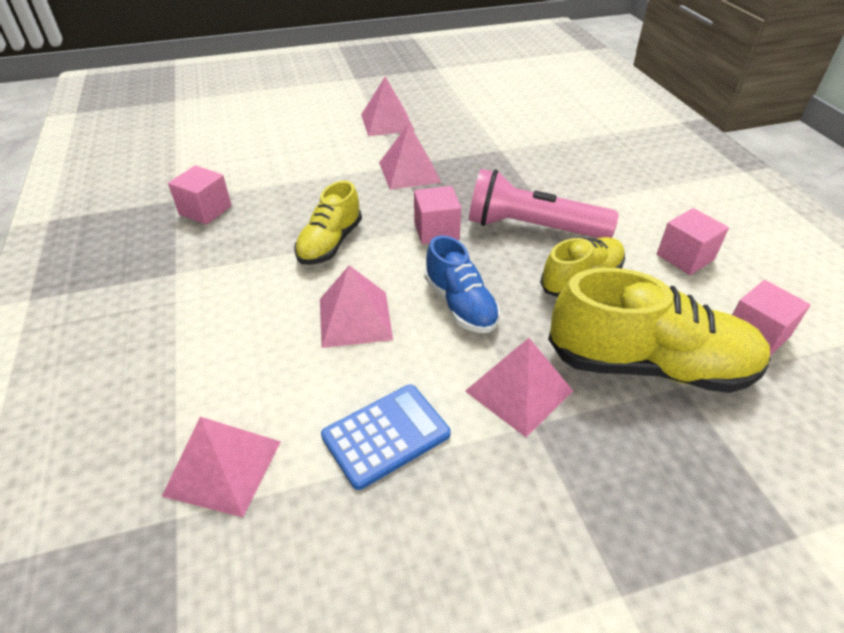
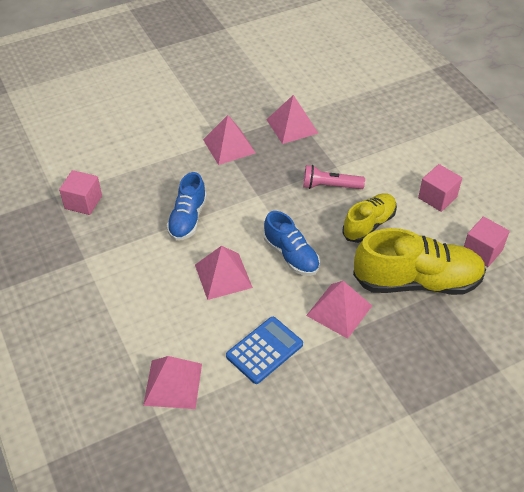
camera: 10 degrees left, 5 degrees up
yellow shoe [294,180,362,265] -> blue shoe [167,172,207,241]
pink pyramid [361,77,414,136] -> pink pyramid moved to [266,95,318,144]
pink cube [414,186,461,244] -> none
pink flashlight [469,169,619,238] -> pink flashlight [303,165,365,189], size x0.60

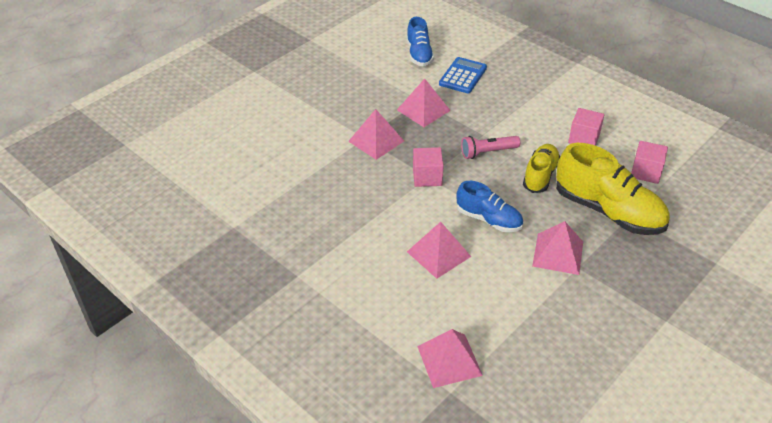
camera: 20 degrees left, 5 degrees down
pink cube [59,170,102,215] -> pink cube moved to [413,147,444,187]
blue shoe [167,172,207,241] -> blue shoe moved to [407,17,434,66]
blue calculator [226,317,303,384] -> blue calculator moved to [439,57,487,93]
yellow shoe [353,228,486,295] -> yellow shoe turned 60 degrees clockwise [556,143,670,235]

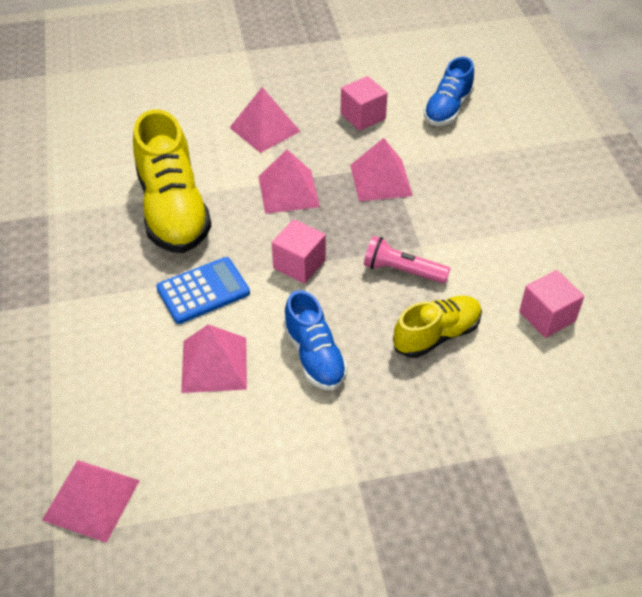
camera: 35 degrees right, 5 degrees up
blue calculator [439,57,487,93] -> blue calculator moved to [156,257,250,324]
pink pyramid [532,221,583,275] -> pink pyramid moved to [229,87,300,153]
yellow shoe [556,143,670,235] -> yellow shoe moved to [133,109,212,253]
pink cube [631,141,668,184] -> pink cube moved to [341,76,388,131]

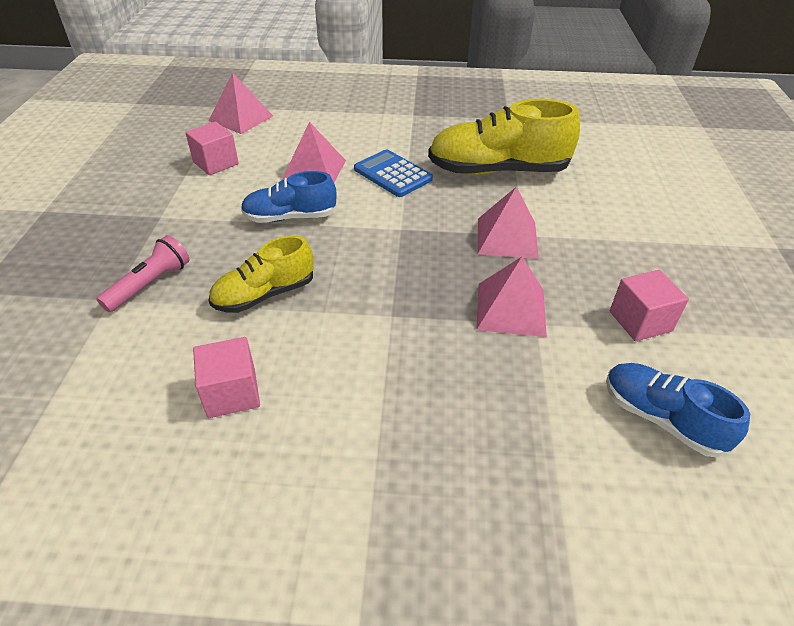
camera: 105 degrees right, 5 degrees down
blue calculator [156,257,250,324] -> blue calculator turned 150 degrees clockwise [354,149,433,197]
pink pyramid [229,87,300,153] -> none
pink cube [272,219,326,284] -> pink cube moved to [185,122,239,175]
pink flashlight [364,236,451,284] -> pink flashlight moved to [96,235,190,312]
yellow shoe [393,296,482,358] -> yellow shoe turned 75 degrees clockwise [208,235,314,313]

